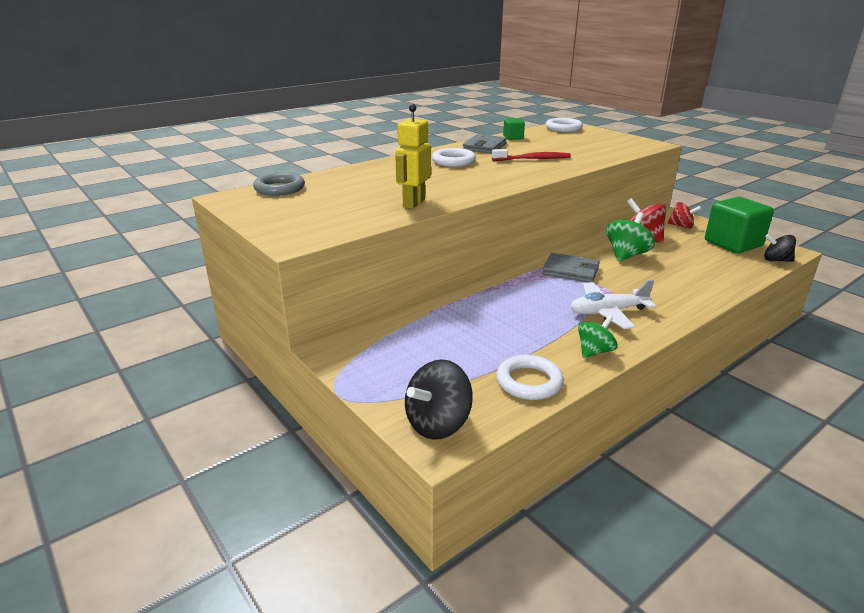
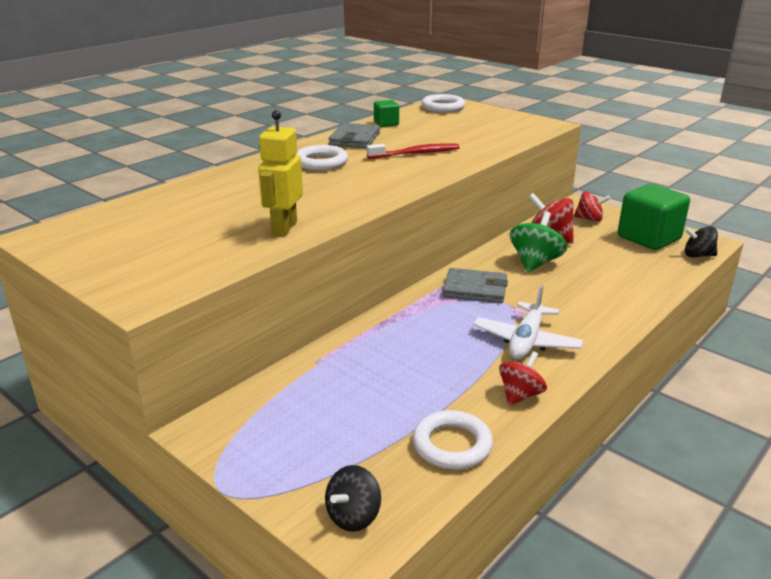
camera: 10 degrees left, 0 degrees up
grey ring [253,172,305,196] -> none
black spinning top [405,359,473,440] -> black spinning top [325,465,381,532], size x0.66
white plane [570,280,656,329] -> white plane turned 45 degrees counterclockwise [473,285,583,359]
green spinning top [578,315,618,358] -> red spinning top [499,351,547,405]

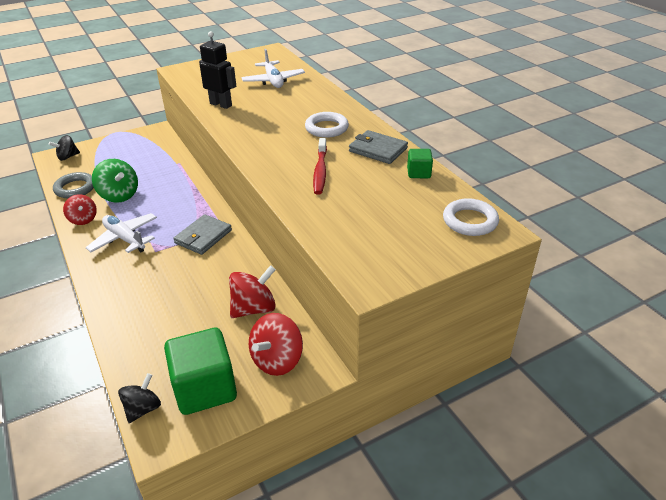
camera: 110 degrees right, 10 degrees up
yellow robot [258,110,303,236] -> black robot [199,31,236,109]
black spinning top [325,465,381,532] -> black spinning top turned 90 degrees counterclockwise [49,135,80,161]
white ring [413,410,493,470] -> grey ring [53,172,94,198]
green spinning top [510,211,567,272] -> green spinning top moved to [92,159,138,203]
red spinning top [574,191,610,222] -> red spinning top [249,313,303,376], size x1.52
none -> white plane [241,49,305,88]

